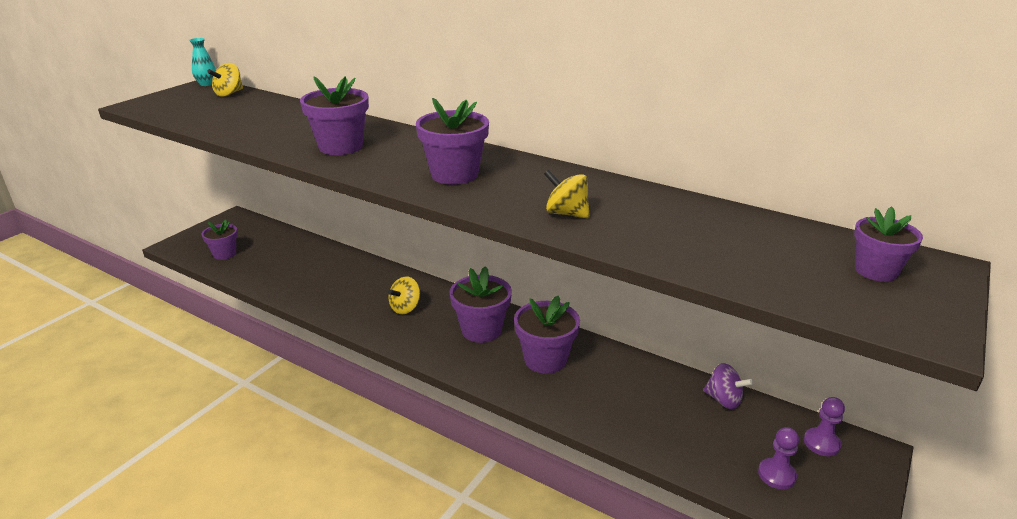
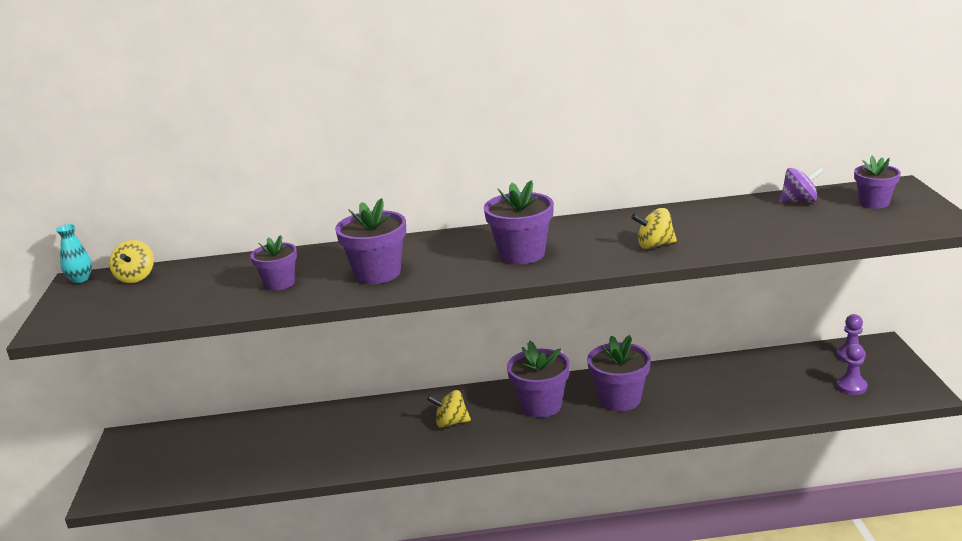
camera: 35 degrees left, 5 degrees down
purple flower pot [201,220,238,260] -> purple flower pot moved to [251,235,297,291]
yellow spinning top [388,277,420,314] -> yellow spinning top turned 90 degrees clockwise [427,390,471,428]
purple spinning top [703,363,753,409] -> purple spinning top moved to [779,167,824,203]

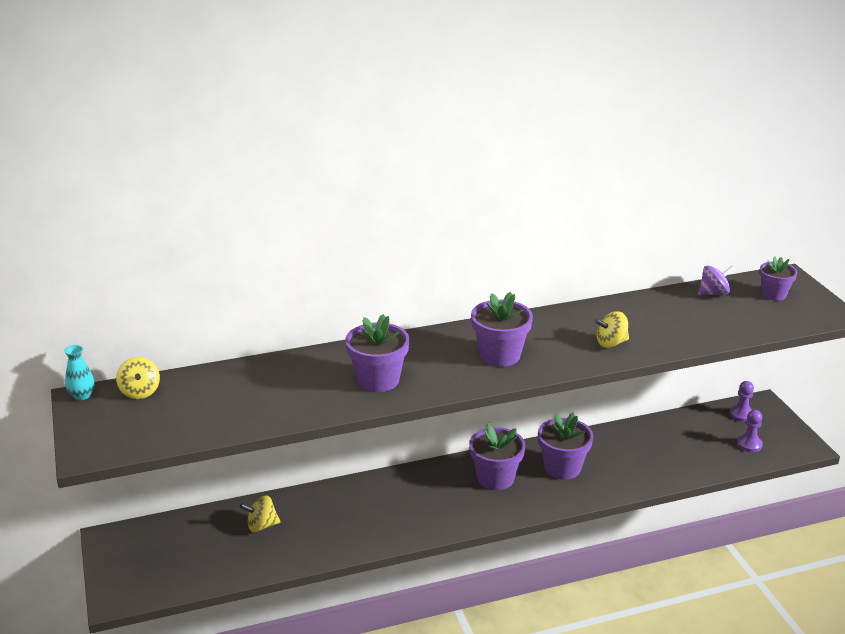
camera: 15 degrees left, 5 degrees up
purple flower pot [251,235,297,291] -> none
yellow spinning top [427,390,471,428] -> yellow spinning top moved to [240,495,280,532]

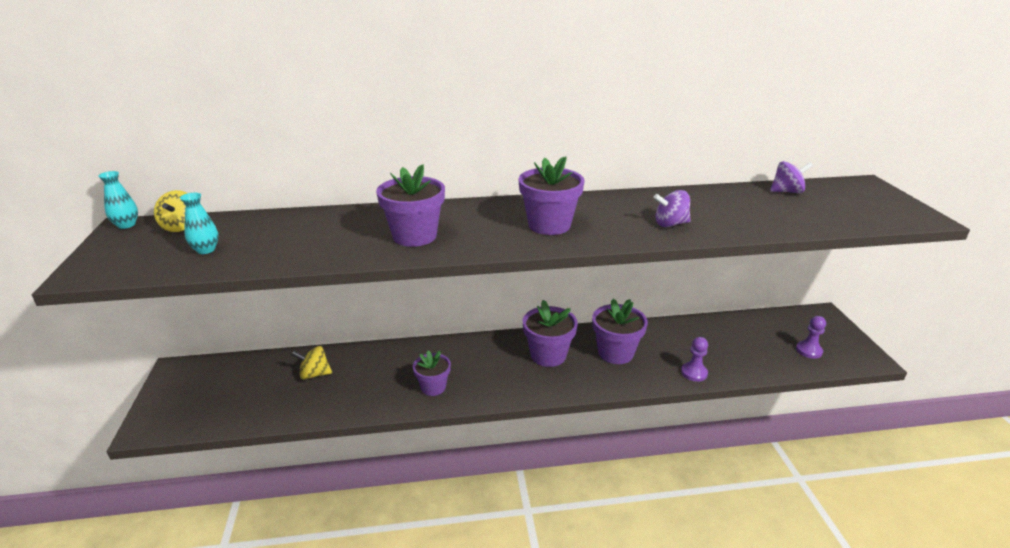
camera: 10 degrees right, 0 degrees up
yellow spinning top [595,311,629,348] -> purple spinning top [654,190,691,227]
purple pawn [730,381,754,422] -> purple pawn moved to [681,337,708,382]
purple flower pot [760,256,798,301] -> purple flower pot moved to [413,351,451,396]
none -> turquoise vase [180,193,219,254]

